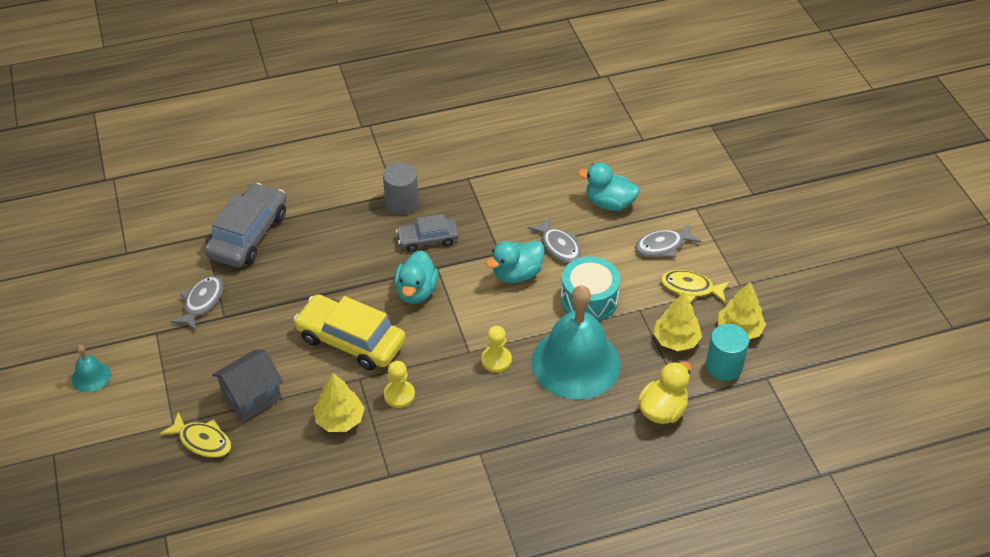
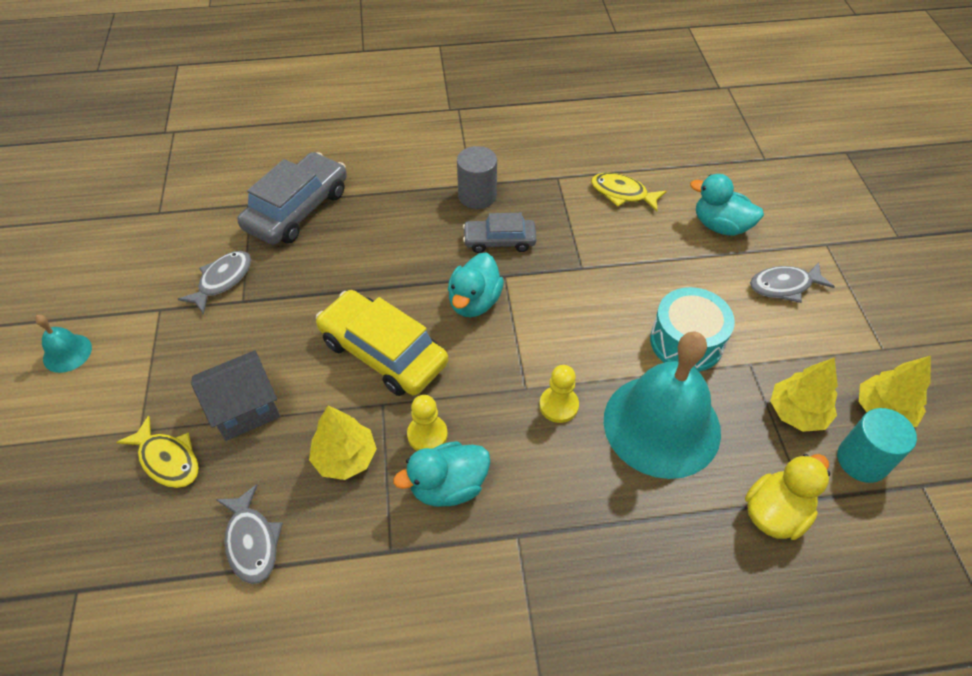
camera: 10 degrees right, 5 degrees up
turquoise duck [486,241,545,283] -> turquoise duck moved to [393,441,490,507]
grey fish [527,216,581,263] -> grey fish moved to [216,484,283,584]
yellow fish [661,270,730,303] -> yellow fish moved to [591,172,667,212]

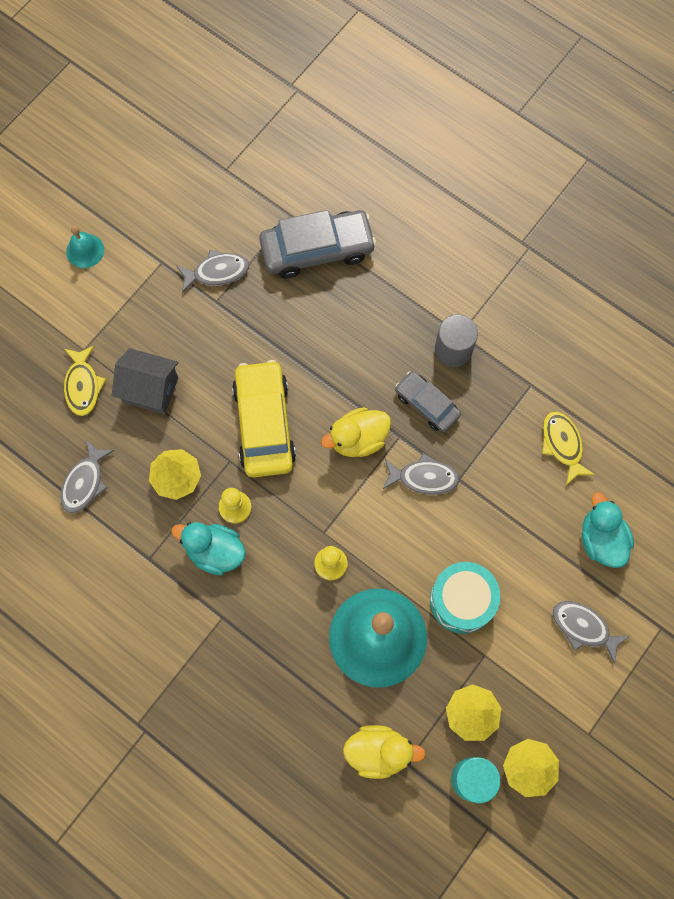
camera: 45 degrees right, 20 degrees up
turquoise duck [448,252,504,317] -> yellow duck [321,407,391,457]
none -> grey fish [383,453,459,495]

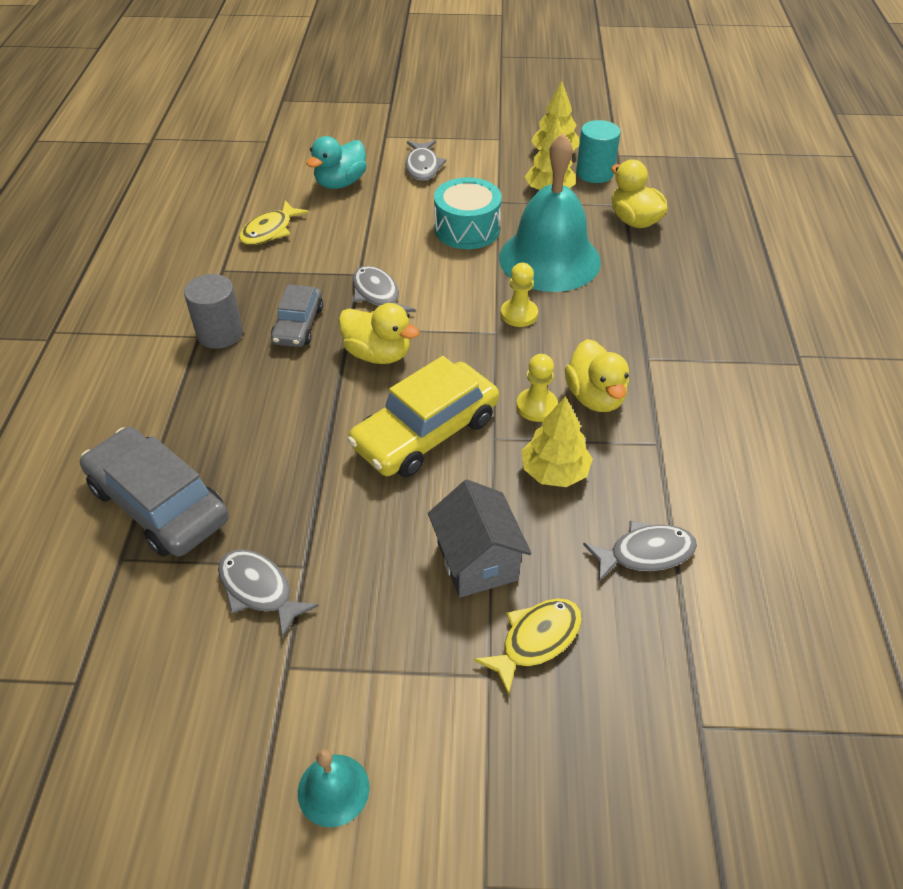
camera: 125 degrees left, 25 degrees down
turquoise duck [171,522,246,576] -> yellow duck [565,339,629,412]

